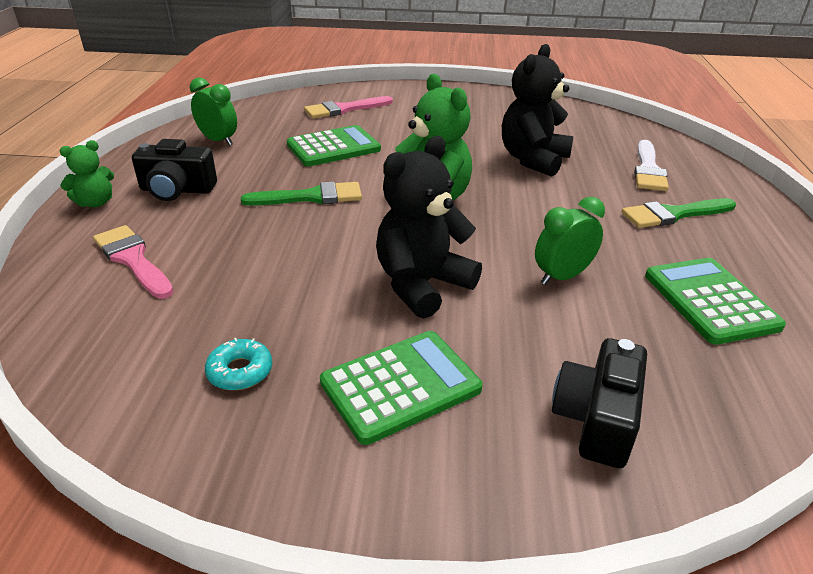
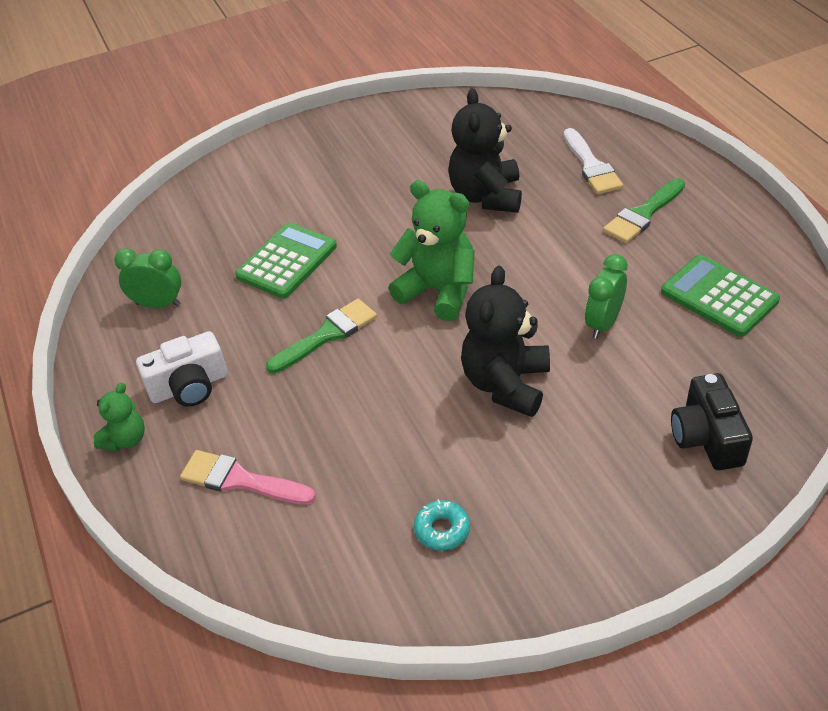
camera: 25 degrees left, 10 degrees up
black camera [132,139,217,201] -> white camera [136,331,227,407]
pink brush [304,96,393,119] -> none
green calculator [320,331,483,445] -> none

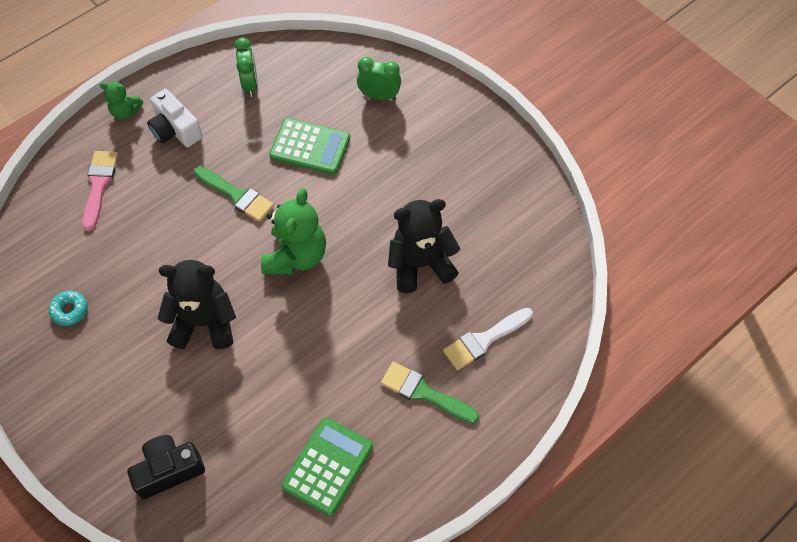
camera: 70 degrees right, 15 degrees up
green clock [585,254,628,339] -> green clock moved to [357,57,401,100]

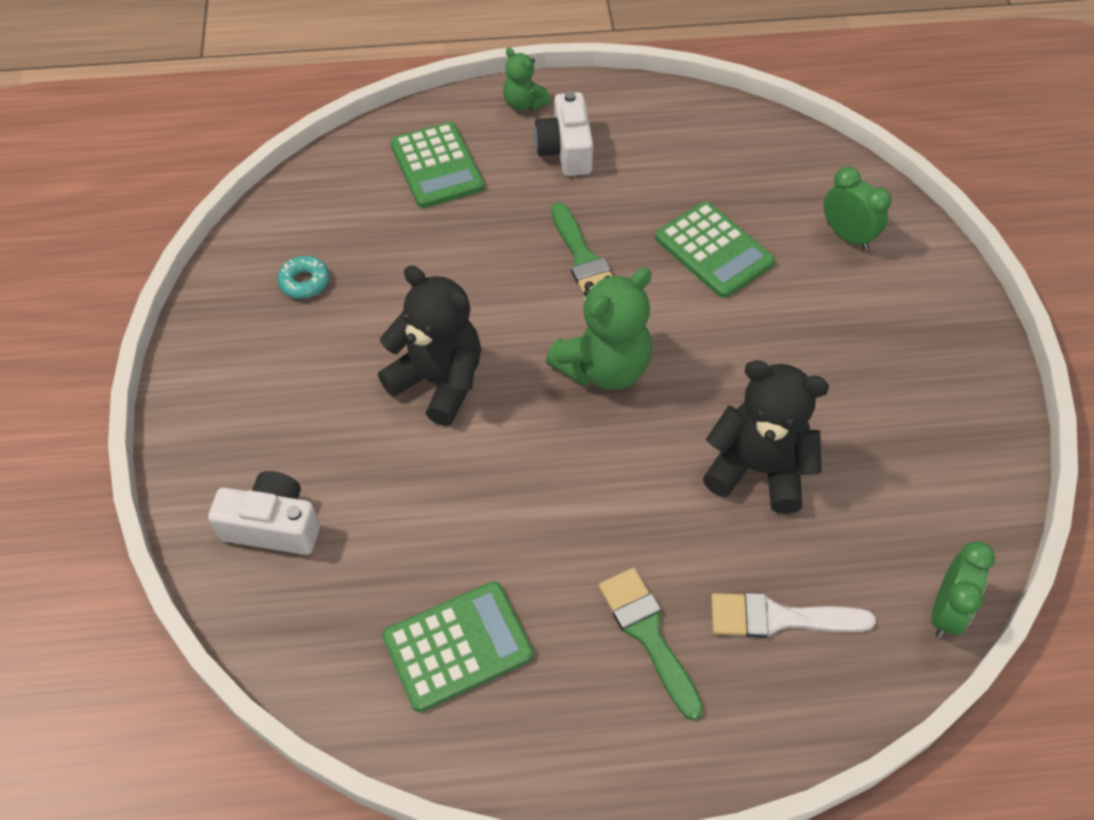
camera: 35 degrees right, 5 degrees down
pink brush [82,151,118,231] -> green calculator [390,122,485,208]
black camera [127,435,205,499] -> white camera [208,471,320,555]
green clock [234,37,258,97] -> green clock moved to [931,541,995,638]

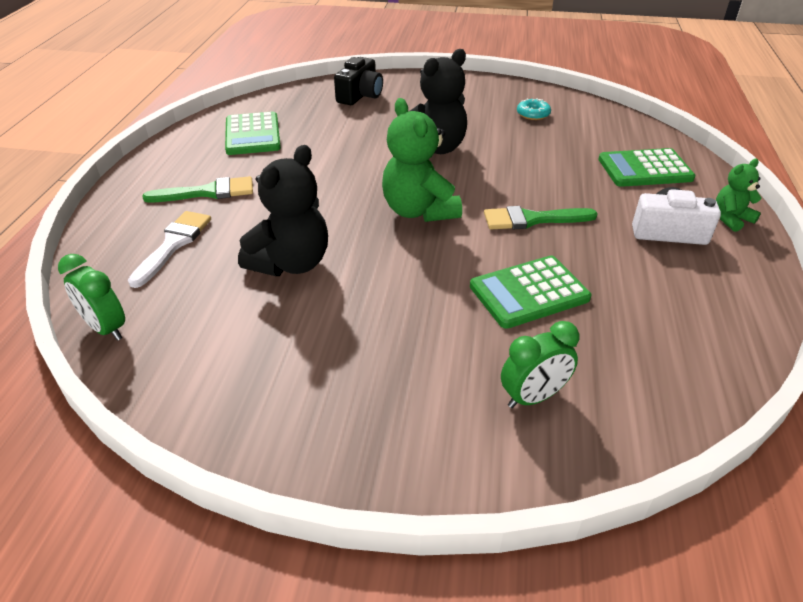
camera: 105 degrees right, 15 degrees down
white camera [208,471,320,555] -> black camera [334,57,383,105]

